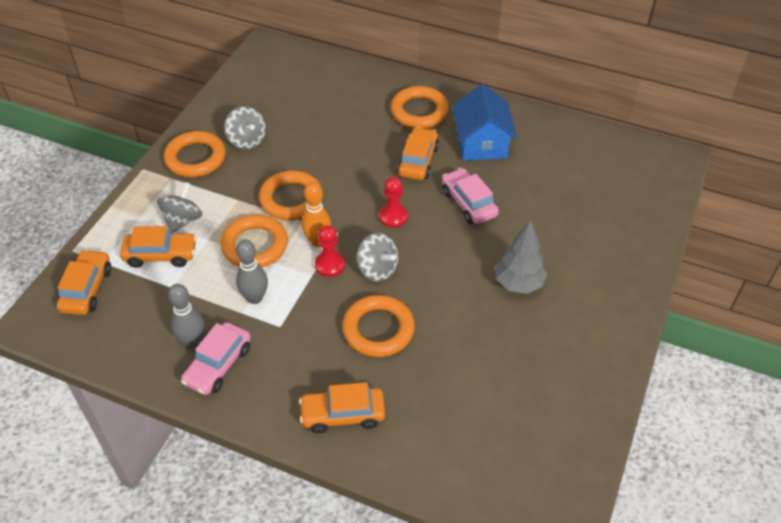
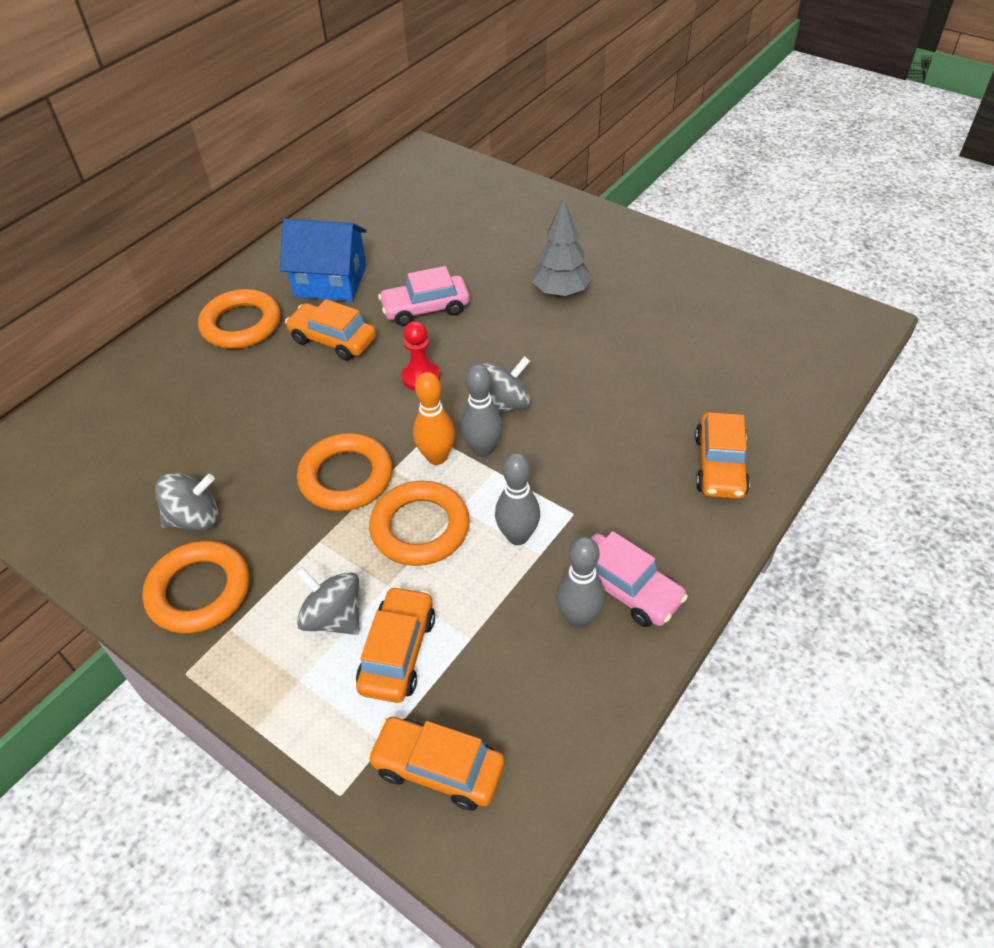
camera: 75 degrees left, 0 degrees up
red pawn [315,225,345,277] -> grey bowling pin [461,364,502,457]
orange ring [342,295,415,357] -> none

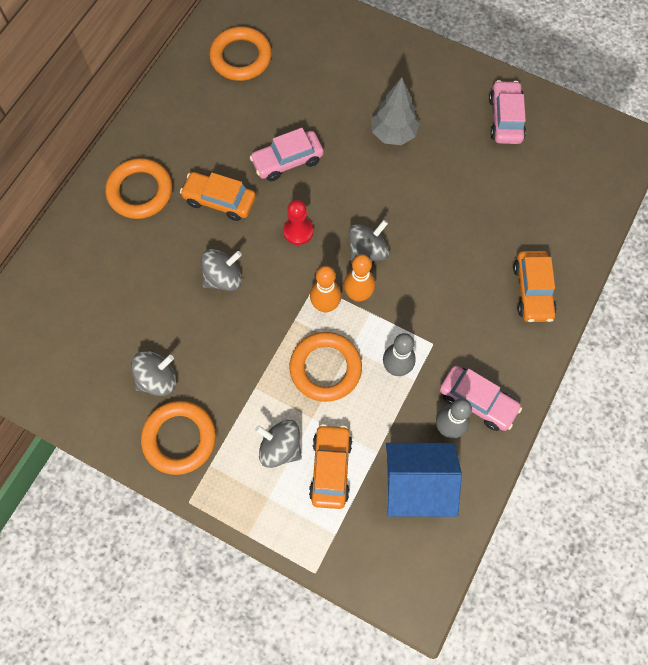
camera: 10 degrees left, 20 degrees up
blue house [280,219,367,301] -> blue house moved to [386,443,462,517]
orange ring [297,433,392,511] -> orange ring moved to [209,27,272,81]
orange car [367,717,505,811] -> none
grey bowling pin [461,364,502,457] -> orange bowling pin [344,254,375,302]
none -> grey spinning top [201,249,242,291]
none -> pink car [489,80,526,144]

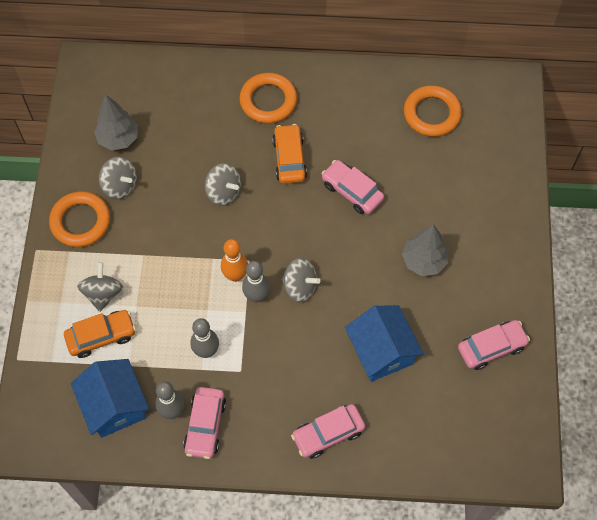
camera: 65 degrees right, 5 degrees down
red pawn [283,200,313,245] -> none
orange ring [290,332,362,402] -> none
orange bowling pin [344,254,375,302] -> grey bowling pin [242,261,270,302]
orange car [513,251,557,322] -> pink car [291,404,365,459]
none -> grey tree [94,95,138,151]
none -> blue house [345,305,424,382]

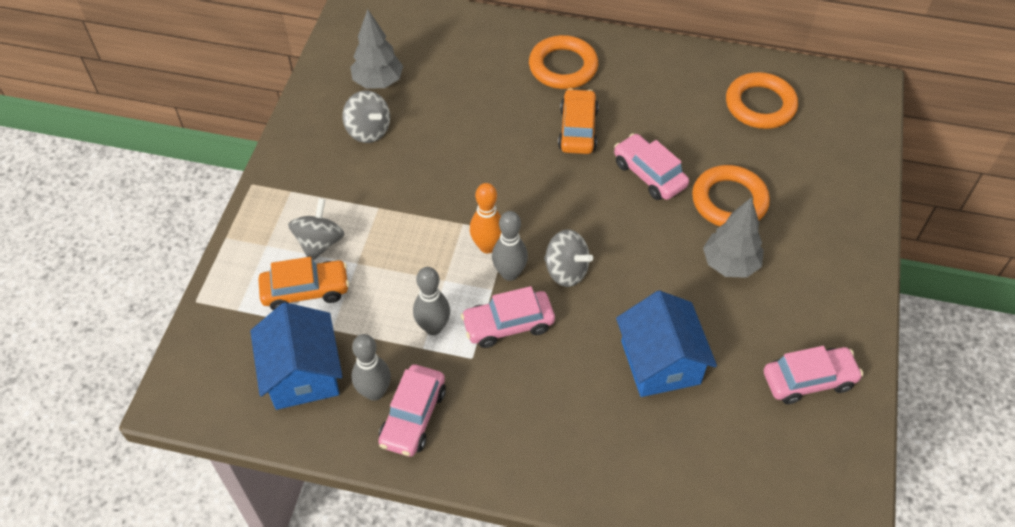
camera: 10 degrees right, 10 degrees down
orange ring [49,191,110,247] -> orange ring moved to [692,165,770,226]
grey spinning top [205,163,241,206] -> none
pink car [291,404,365,459] -> pink car moved to [461,286,555,348]

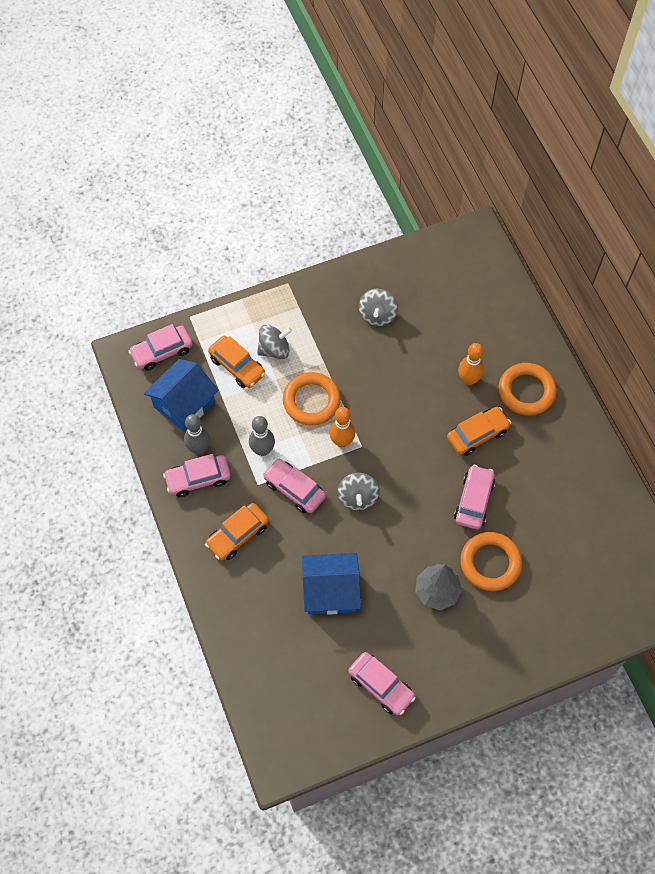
camera: 55 degrees right, 10 degrees up
grey tree [350,9,403,89] -> none
grey bowling pin [492,211,528,281] -> none
blue house [616,291,717,397] -> blue house turned 45 degrees clockwise [302,553,361,615]
orange ring [726,72,798,129] -> orange ring moved to [283,372,341,426]
none -> pink car [129,324,193,371]
none -> orange car [205,503,269,561]
none -> orange bowling pin [458,343,484,385]

